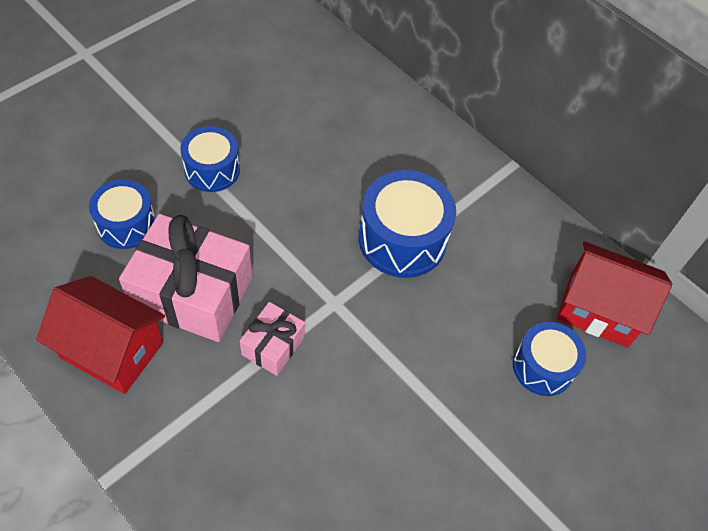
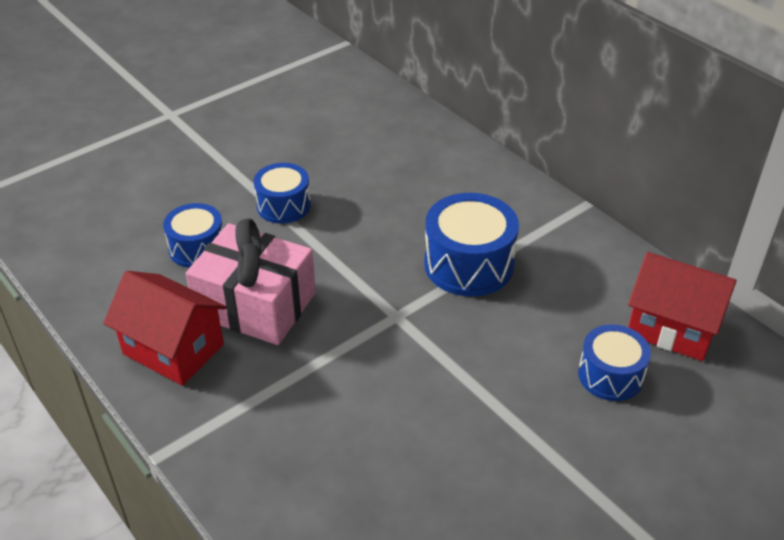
camera: 10 degrees right, 15 degrees down
pink gift [240,302,305,376] -> none

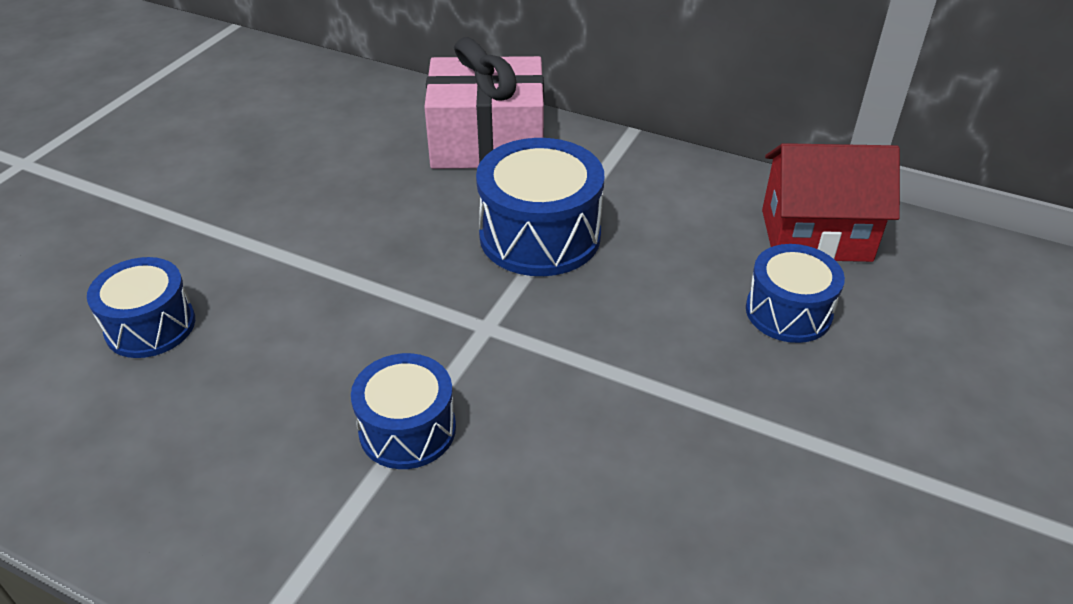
camera: 25 degrees left, 0 degrees up
red house [103,271,227,386] -> none
pink gift [186,218,316,345] -> pink gift moved to [424,37,544,169]
blue drum [254,163,311,224] -> blue drum moved to [351,353,456,469]

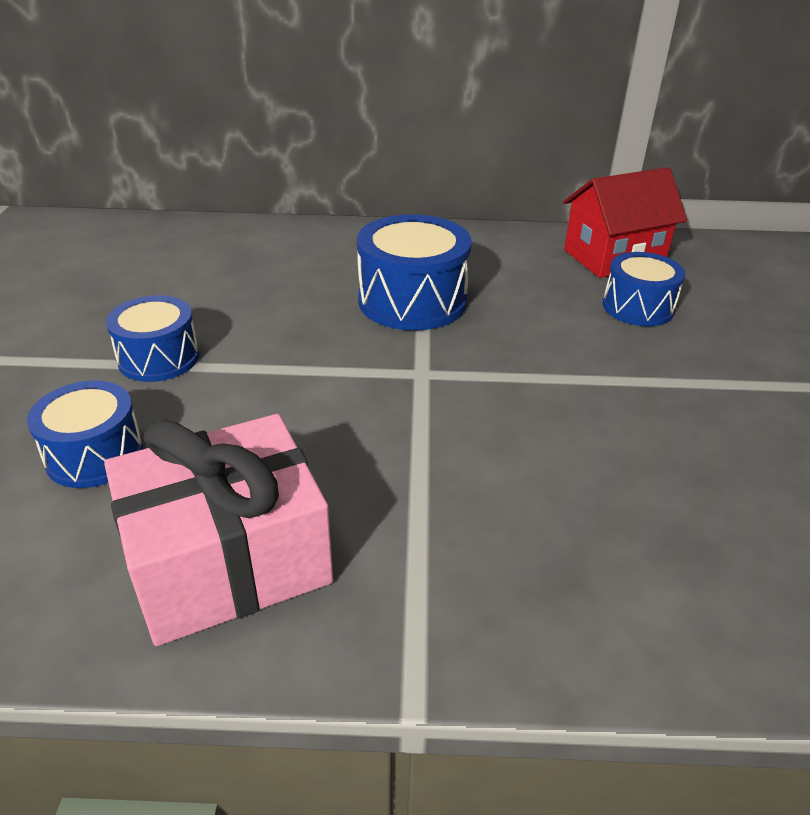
camera: 25 degrees left, 5 degrees down
blue drum [351,353,456,469] -> blue drum moved to [106,295,199,382]
pink gift [424,37,544,169] -> pink gift moved to [104,414,334,646]

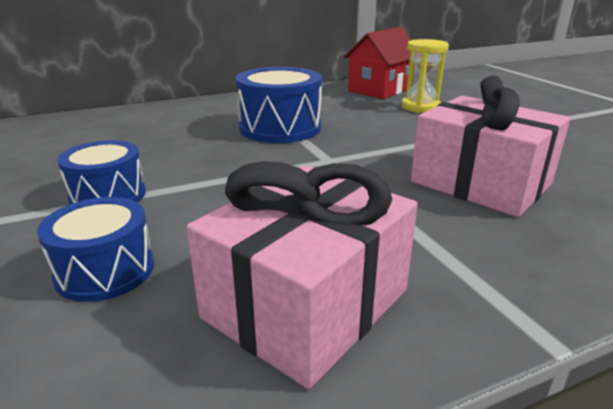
camera: 25 degrees left, 10 degrees down
blue drum [603,252,685,326] -> yellow hourglass [401,39,449,113]
none -> pink gift [411,76,570,217]

